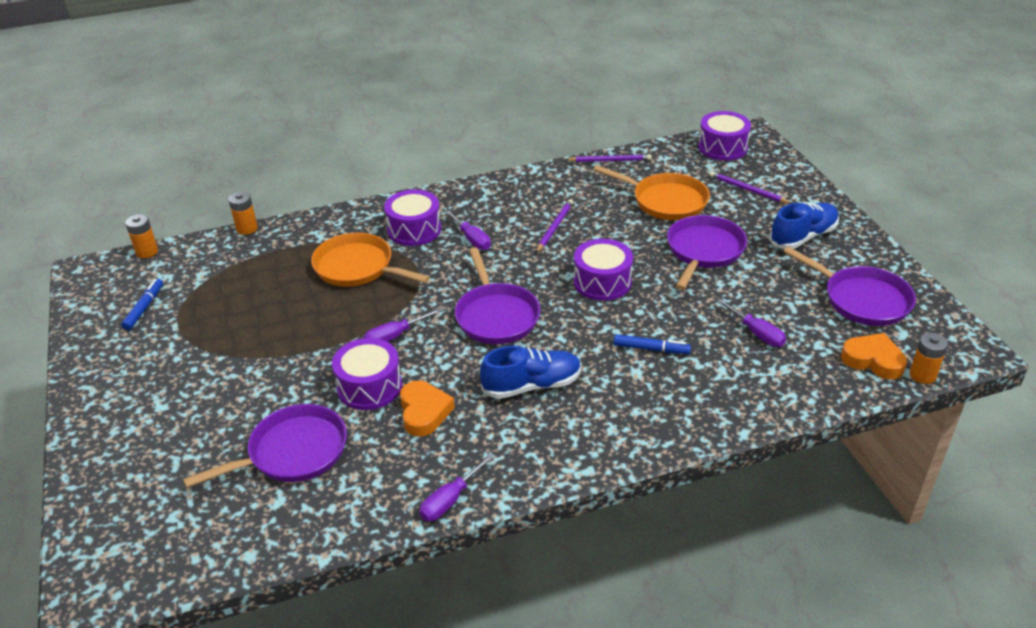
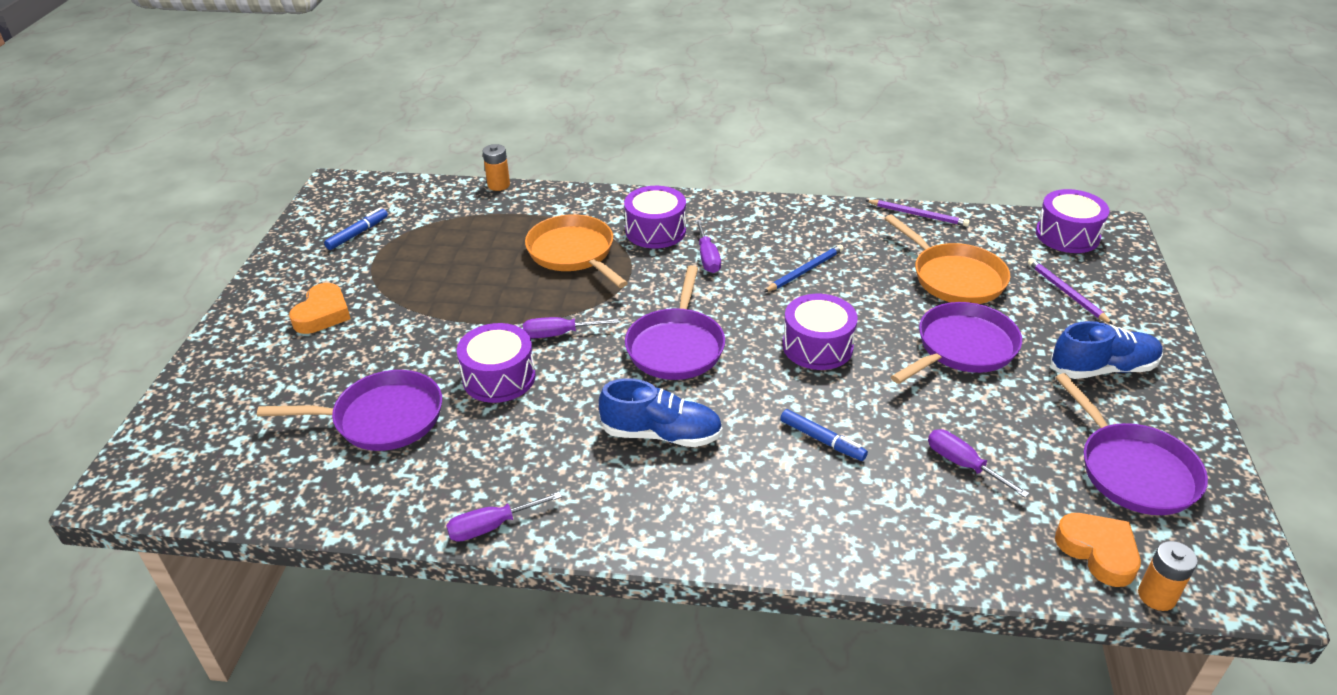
camera: 25 degrees right, 0 degrees up
orange battery [125,214,158,258] -> none
orange heart [400,381,455,437] -> orange heart moved to [289,283,351,334]
purple pencil [536,199,573,253] -> blue pencil [764,245,844,292]
purple screwdriver [717,299,786,347] -> purple screwdriver turned 150 degrees clockwise [928,429,1030,498]

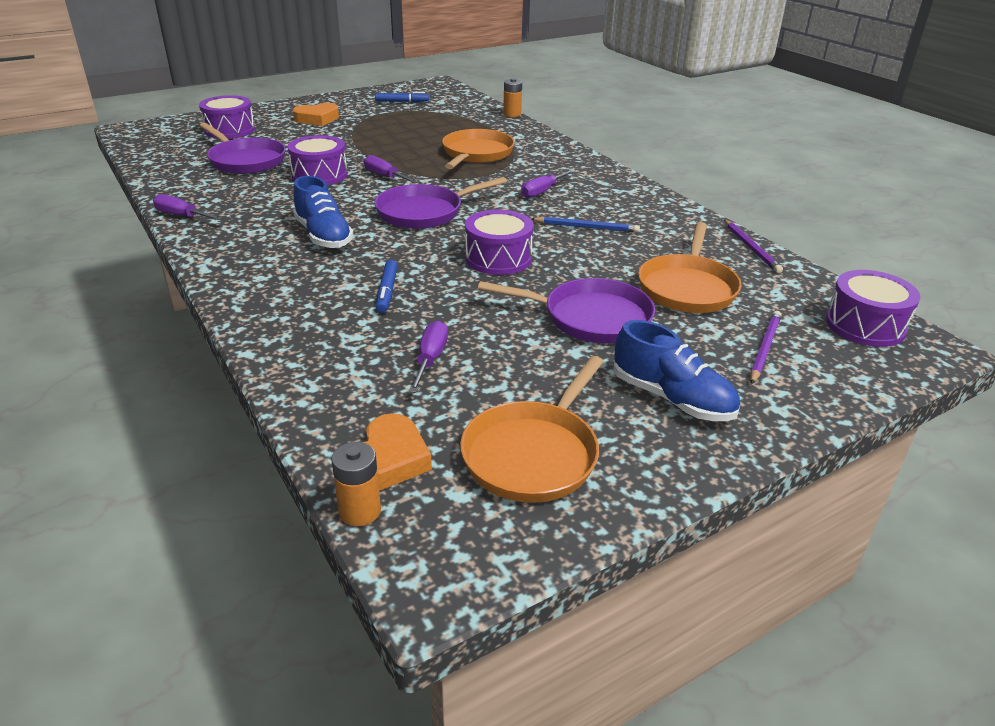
camera: 50 degrees right, 5 degrees down
purple drum [624,186,686,248] -> purple drum moved to [199,95,255,139]
purple pan [1055,373,1208,515] -> orange pan [460,356,604,503]

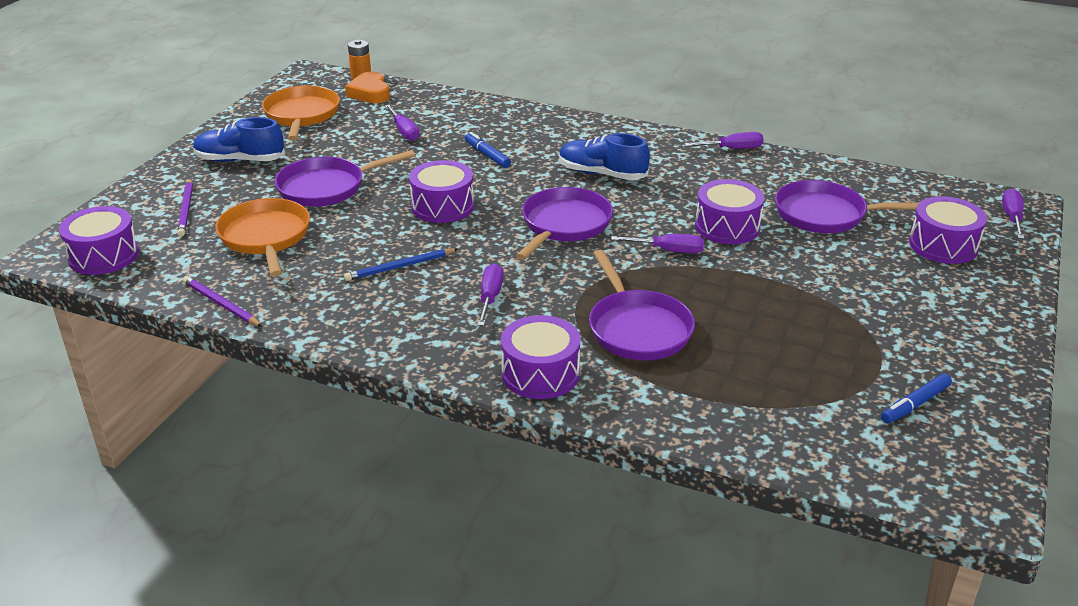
camera: 145 degrees right, 0 degrees up
orange heart [293,103,339,126] -> none
orange pan [442,129,515,169] -> purple pan [589,250,695,361]
orange battery [503,78,522,117] -> none
none -> purple drum [501,315,580,399]
none -> purple screwdriver [1002,188,1024,239]

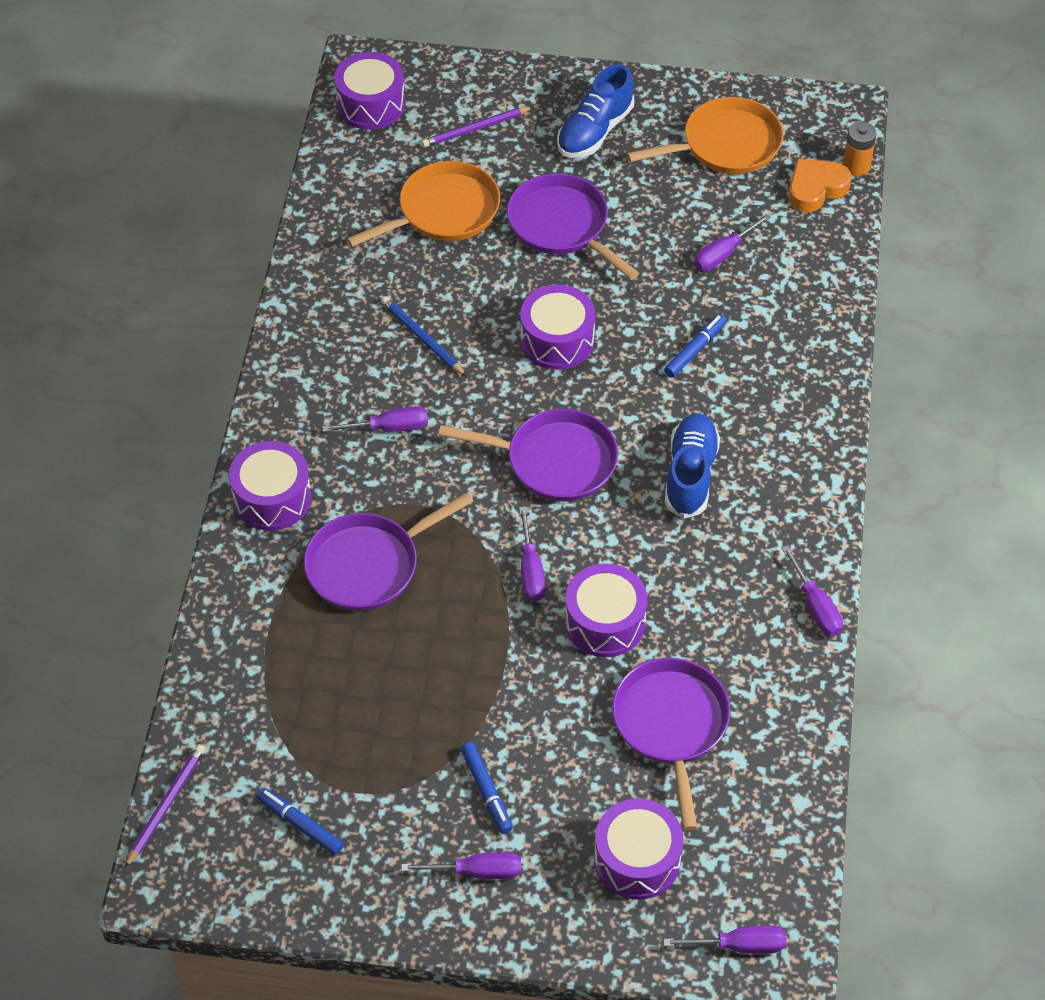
camera: 75 degrees right, 20 degrees up
purple pencil [183,276,262,327] -> purple pencil moved to [125,744,205,868]
blue shoe [193,117,285,162] -> blue shoe turned 135 degrees counterclockwise [557,64,634,158]
none -> purple screwdriver [401,852,521,879]
none -> blue marker [461,742,512,834]

